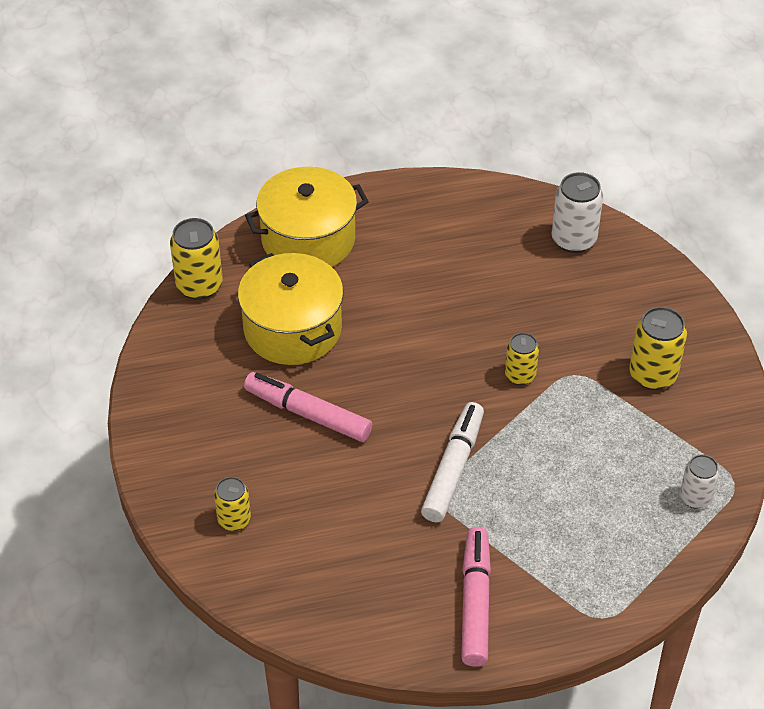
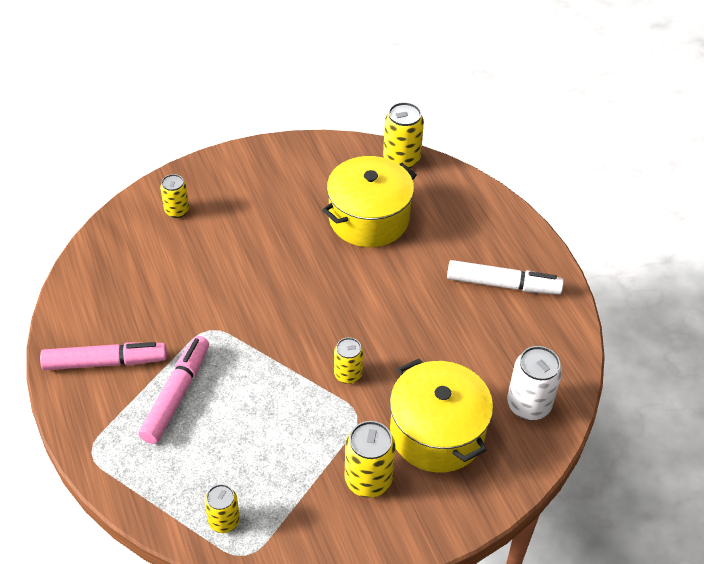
camera: 80 degrees right, 0 degrees up
pink marker [244,372,372,442] -> pink marker moved to [138,336,209,444]
yellow pot [245,167,369,267] -> yellow pot moved to [390,359,493,473]
white marker [421,402,484,522] -> white marker moved to [447,260,564,294]
white can [680,455,720,509] -> yellow can [205,484,240,533]

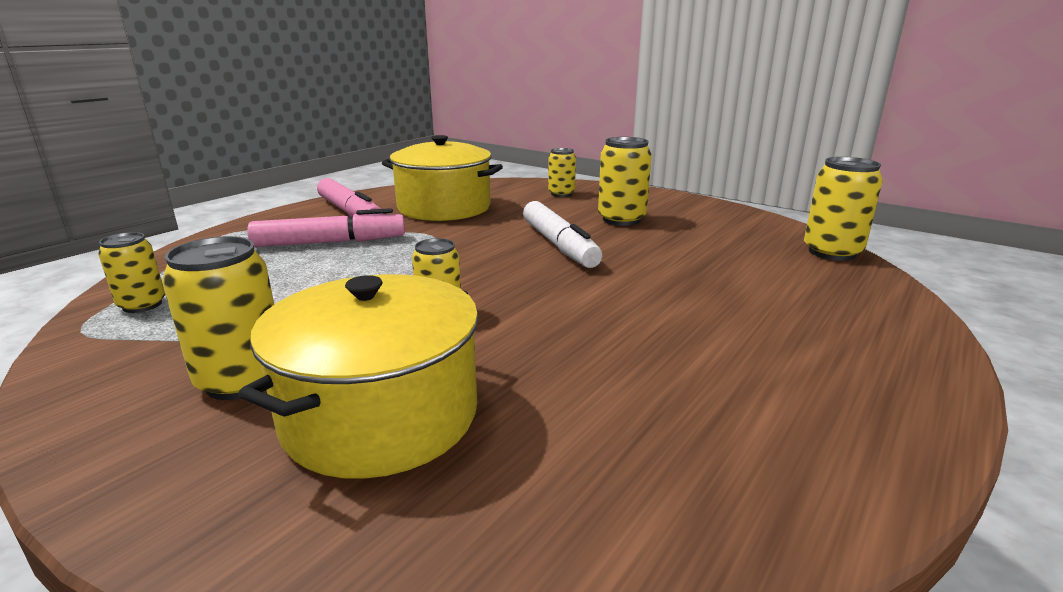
camera: 60 degrees right, 25 degrees down
yellow pot [322,156,417,247] -> yellow pot moved to [382,135,503,221]
white marker [447,260,564,294] -> white marker moved to [523,201,602,268]
white can [507,346,562,420] -> none
none -> yellow can [598,137,652,226]

